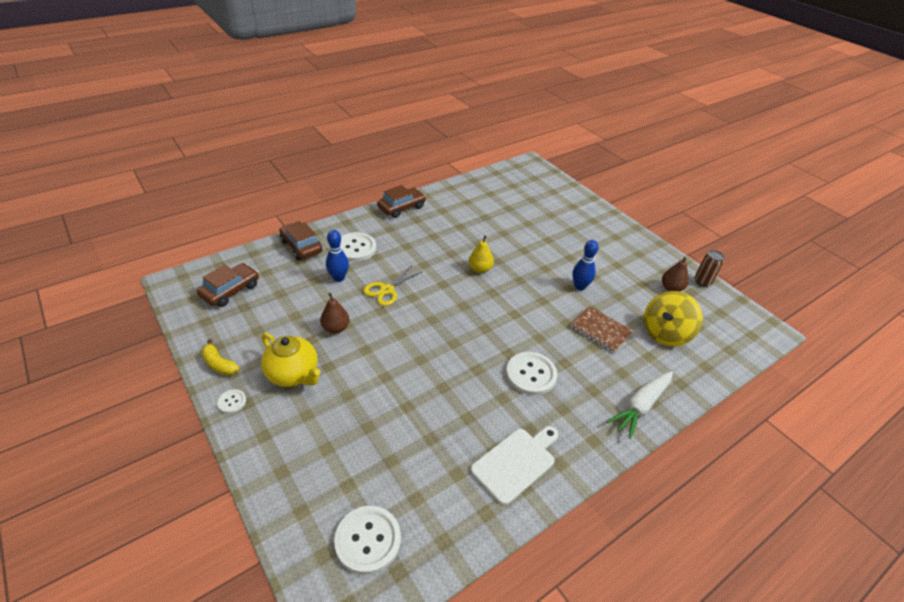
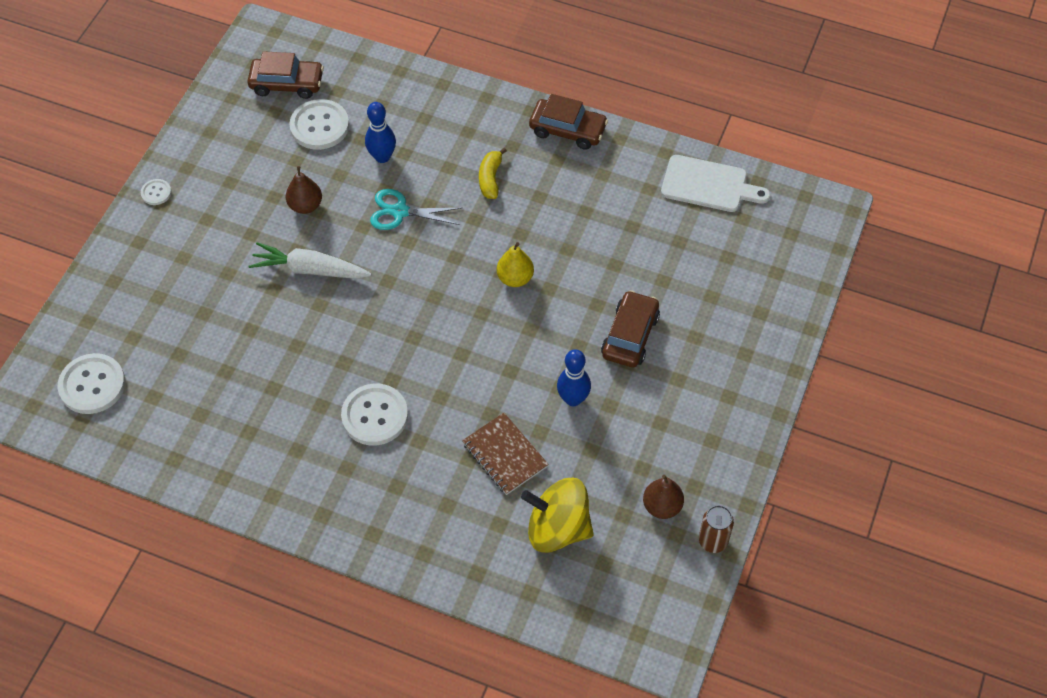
camera: 60 degrees right, 15 degrees up
yellow banana [201,339,239,375] -> yellow banana moved to [479,148,507,199]
yellow teapot [261,333,320,387] -> none
brown car [279,221,323,260] -> brown car moved to [601,290,660,367]
white button [340,232,376,262] -> white button moved to [289,99,349,150]
yellow scissors [363,265,423,306] -> turquoise scissors [370,189,462,230]
white cutting board [471,426,559,505] -> white cutting board moved to [661,155,770,212]
brown notebook [570,306,633,353] -> brown notebook turned 45 degrees counterclockwise [462,413,549,495]
white carrot [607,371,673,439] -> white carrot moved to [249,242,371,279]

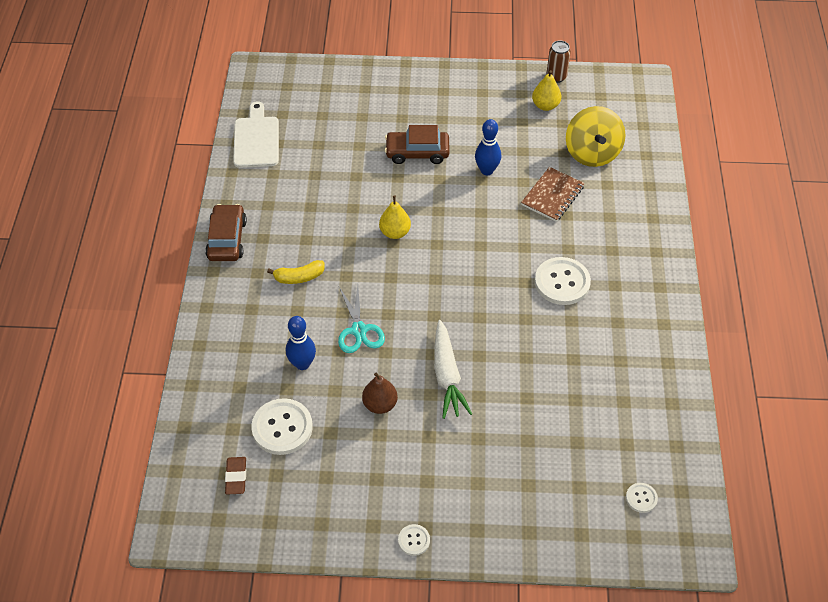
camera: 110 degrees left, 5 degrees down
white button [58,353,125,414] -> white button [626,483,658,513], size x0.50
brown car [247,51,324,99] -> brown eraser [225,457,246,495]
brown pear [643,475,684,519] -> yellow pear [532,70,561,111]

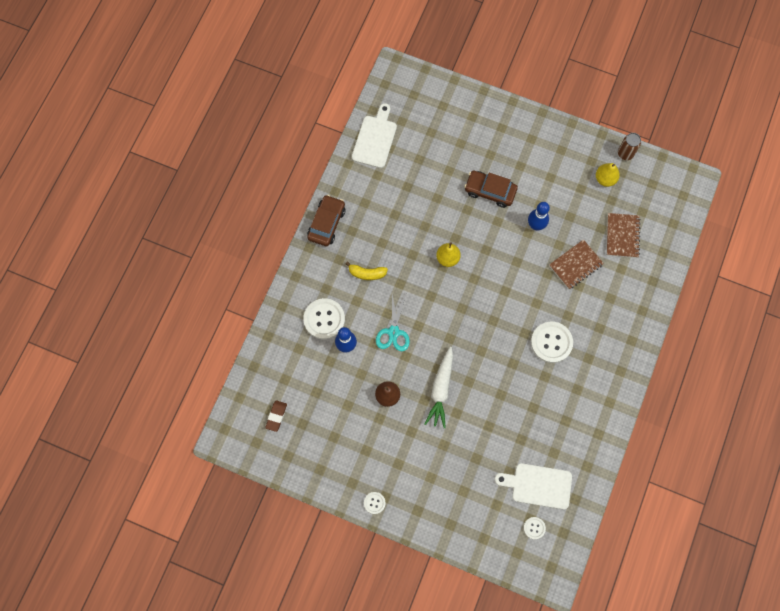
camera: 20 degrees right, 20 degrees up
white button [251,398,313,455] -> white button moved to [303,298,345,340]
yellow spinning top [566,106,626,167] -> brown notebook [607,213,640,258]
none -> white cutting board [495,463,572,509]

